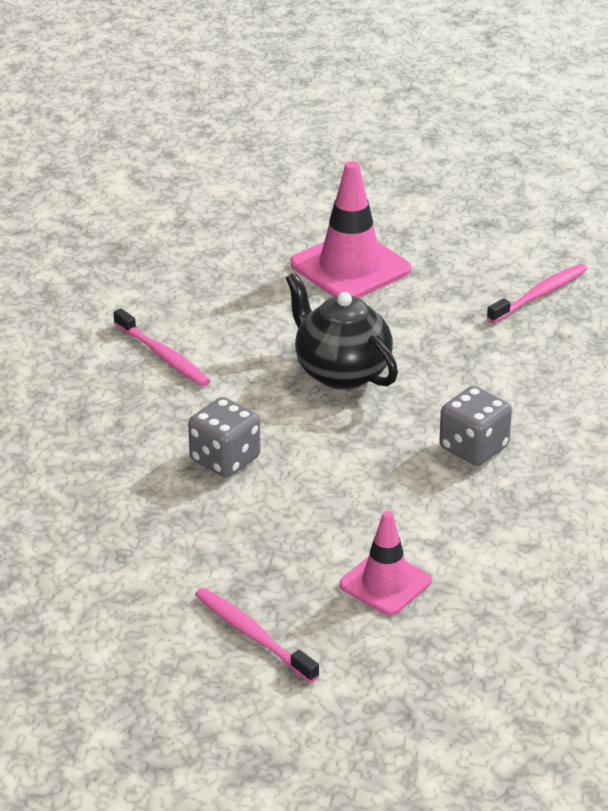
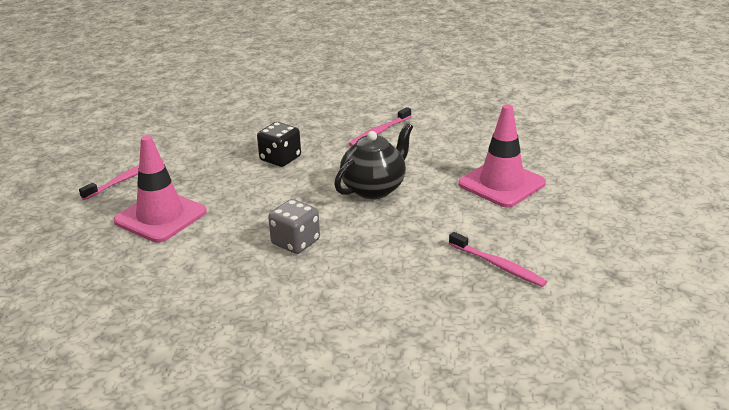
camera: 85 degrees right, 5 degrees down
grey dice [188,397,260,478] -> black dice [257,122,301,167]
pink traffic cone [339,511,432,615] -> pink traffic cone [114,135,207,242], size x1.60

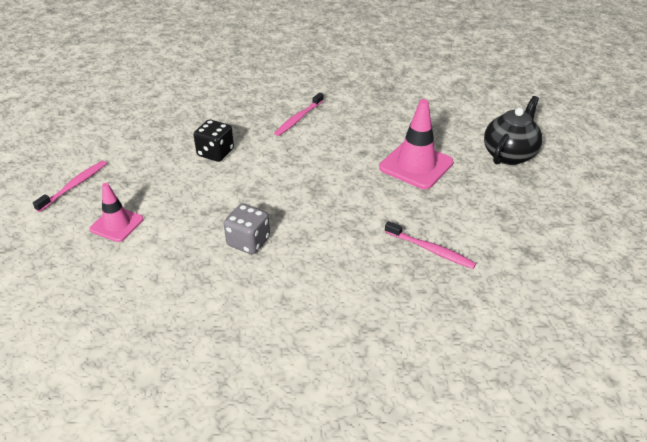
camera: 10 degrees left, 10 degrees up
pink traffic cone [114,135,207,242] -> pink traffic cone [90,183,144,242], size x0.63
black teapot [334,123,413,199] -> black teapot moved to [484,96,542,165]

